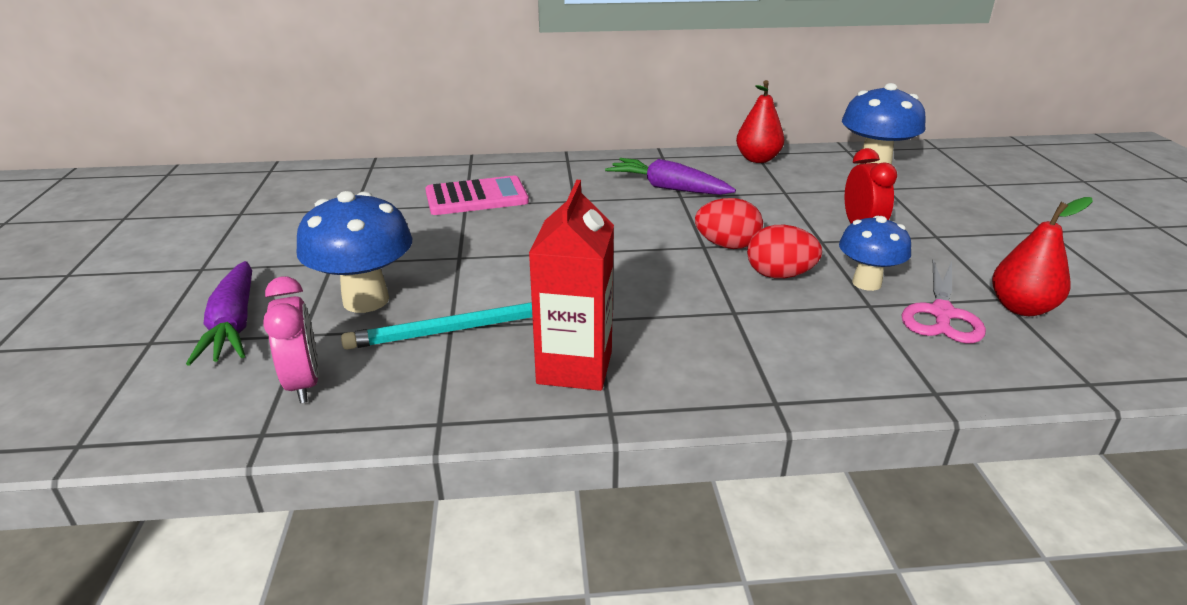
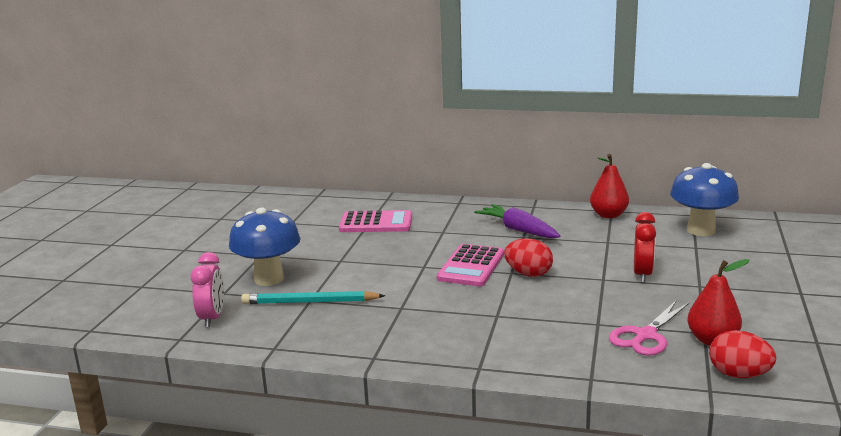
camera: 20 degrees right, 10 degrees down
purple carrot [186,261,252,366] -> none
red carton [529,180,614,391] -> none
red egg [747,225,822,279] -> red egg moved to [709,330,776,378]
blue mushroom [839,216,911,291] -> none
none -> pink calculator [437,244,504,287]

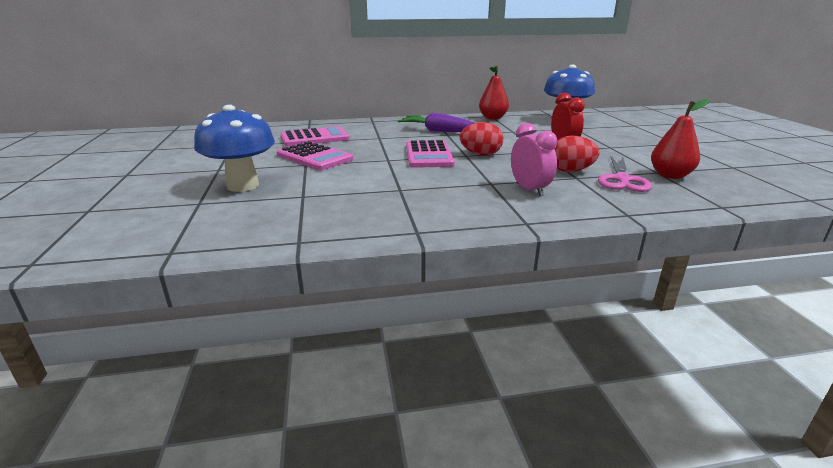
camera: 25 degrees left, 5 degrees up
pink clock [190,252,224,328] -> pink clock moved to [511,123,557,197]
turquoise pencil [241,291,385,304] -> none
red egg [709,330,776,378] -> red egg moved to [555,136,599,172]
none -> pink calculator [277,141,353,170]

